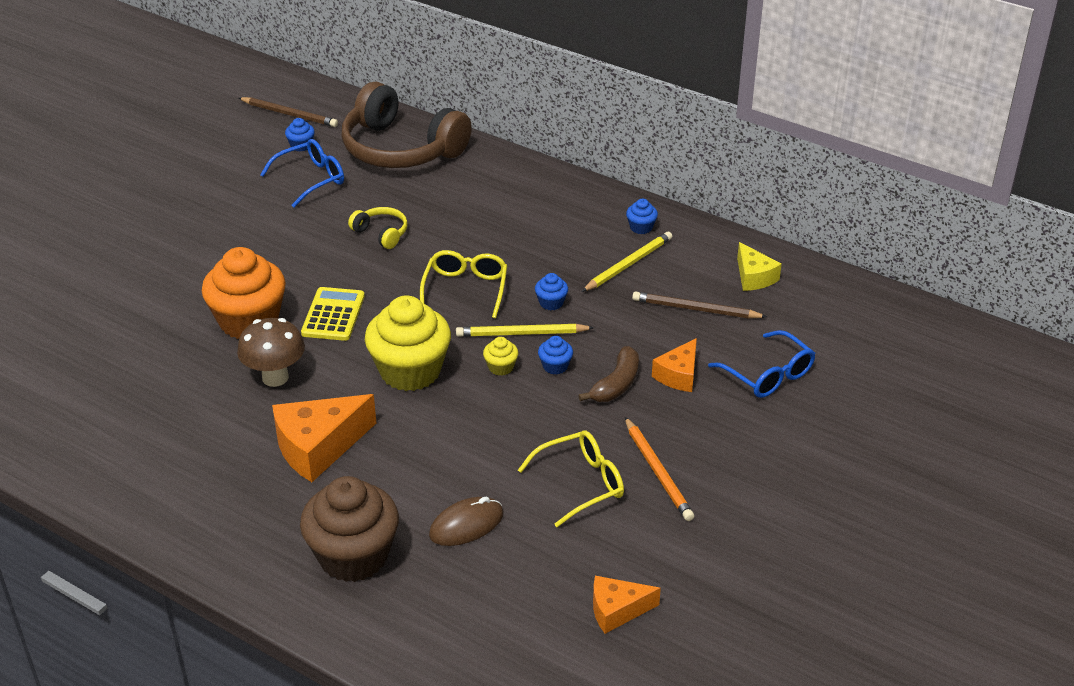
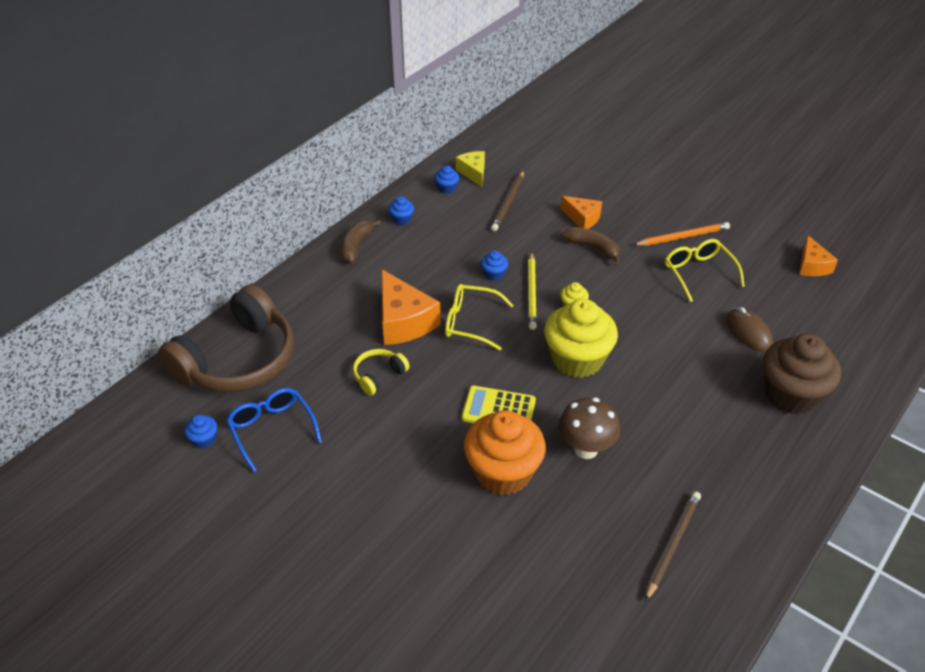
camera: 85 degrees left, 5 degrees up
brown pencil [239,97,338,127] -> brown pencil moved to [645,491,701,602]
orange cheese [272,394,376,482] -> orange cheese moved to [381,269,441,345]
blue cupcake [538,336,573,375] -> blue cupcake moved to [434,165,459,194]
yellow pencil [582,232,672,292] -> none
blue glasses [708,330,816,398] -> none
yellow cheese [737,242,782,291] -> yellow cheese turned 90 degrees counterclockwise [456,151,485,187]
none -> brown banana [340,220,381,264]

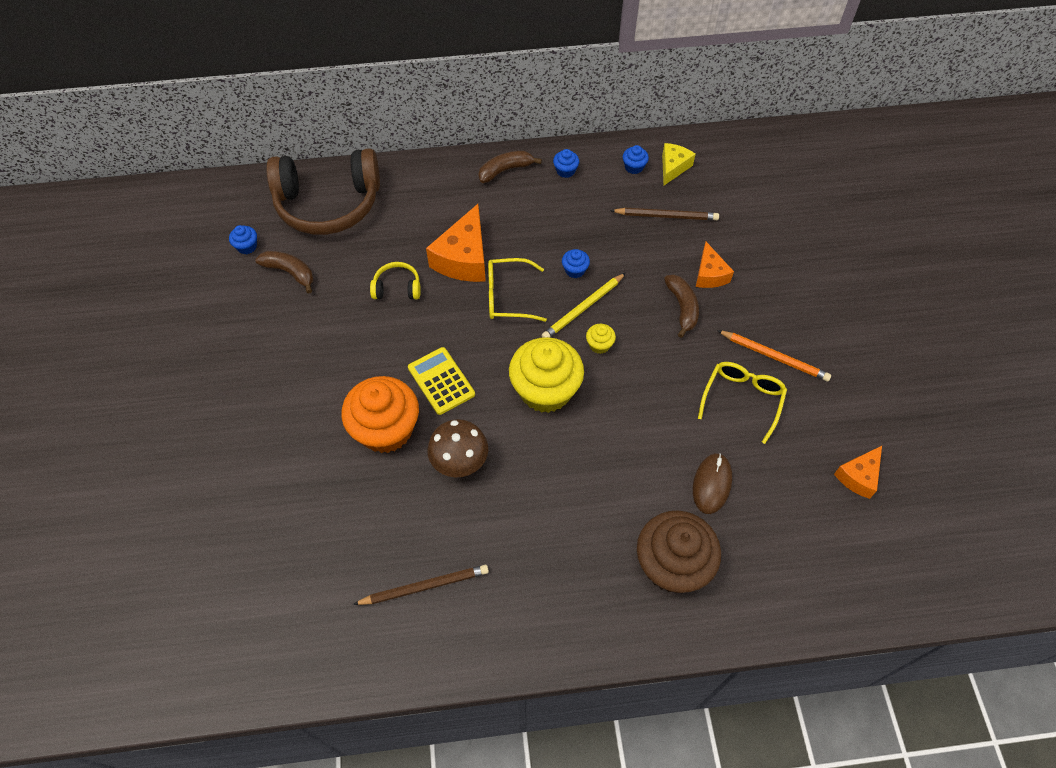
camera: 45 degrees right, 15 degrees up
blue glasses [226,388,322,472] -> brown banana [255,251,313,294]
yellow glasses [445,284,514,351] -> yellow glasses turned 60 degrees counterclockwise [488,258,547,322]
brown pencil [491,171,524,231] -> brown pencil turned 150 degrees counterclockwise [610,208,719,220]

